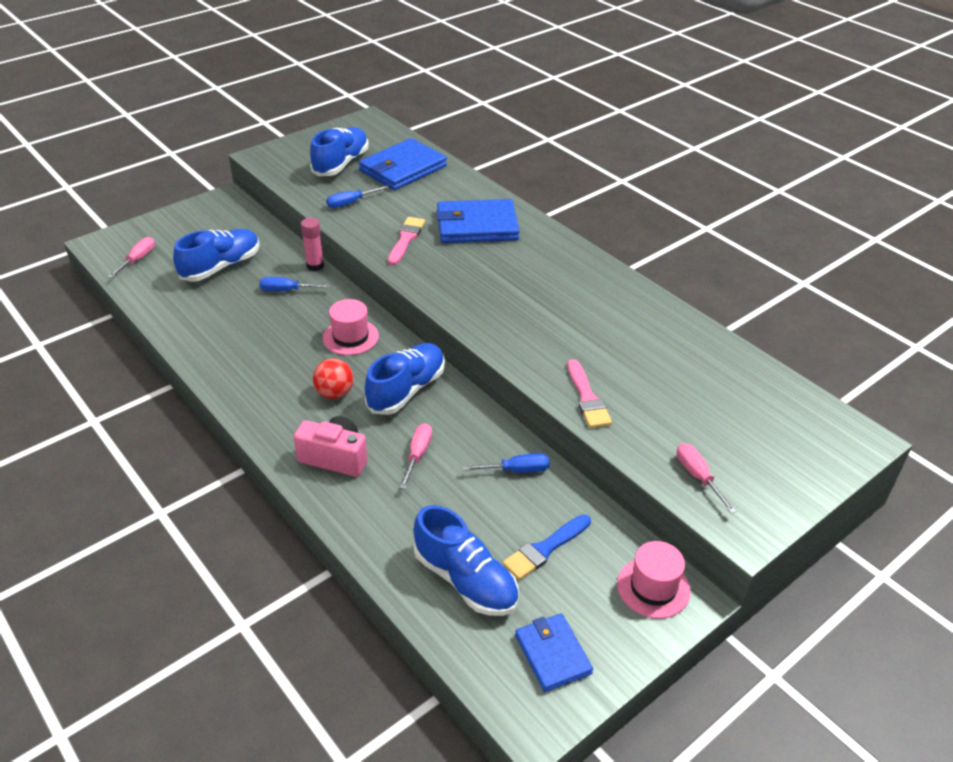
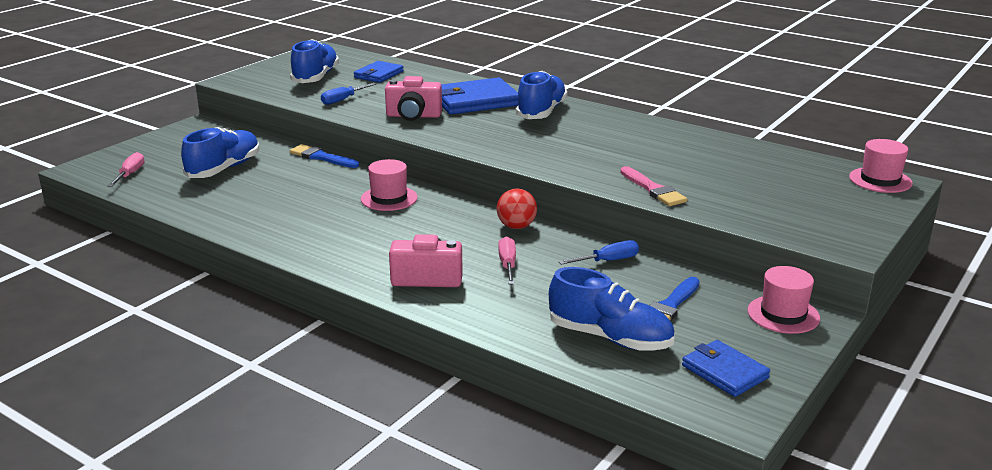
camera: 15 degrees left, 15 degrees down
blue screwdriver [259,277,331,291] -> none
pink glue stick [301,218,324,271] -> blue brush [290,144,359,168]
red ball [313,358,354,399] -> red ball moved to [497,189,537,229]
blue wallet [359,138,447,190] -> blue wallet [354,61,404,83], size x0.60
blue shoe [365,343,445,415] -> blue shoe moved to [516,71,567,119]
pink brush [388,217,425,265] -> pink camera [385,76,442,121]
pink screwdriver [677,443,736,514] -> none
none -> pink hat [849,139,913,193]

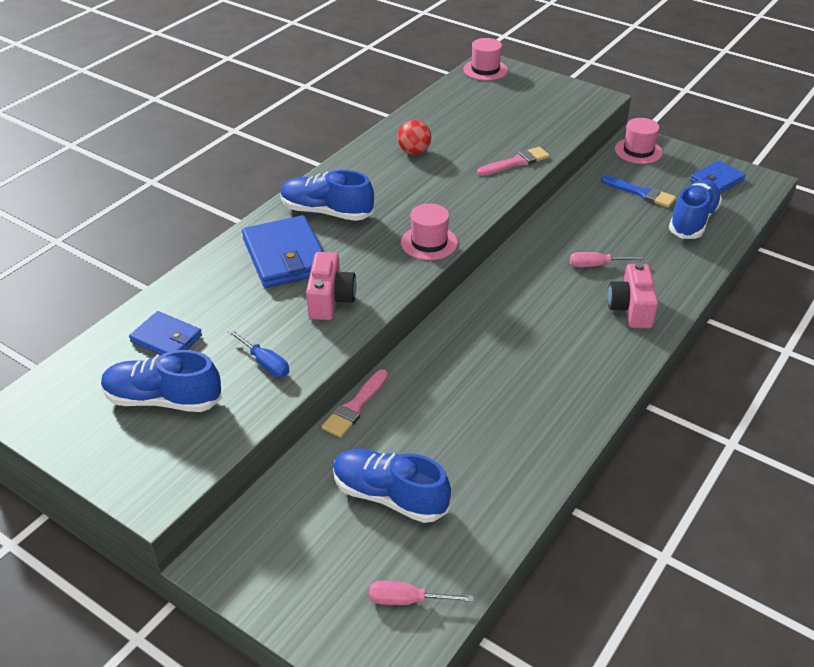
camera: 90 degrees left, 15 degrees up
blue brush [290,144,359,168] -> pink brush [322,369,388,437]
pink hat [361,159,418,211] -> pink hat moved to [401,203,458,260]
red ball [497,189,537,229] -> red ball moved to [397,120,432,155]
blue screwdriver [559,240,639,265] -> none

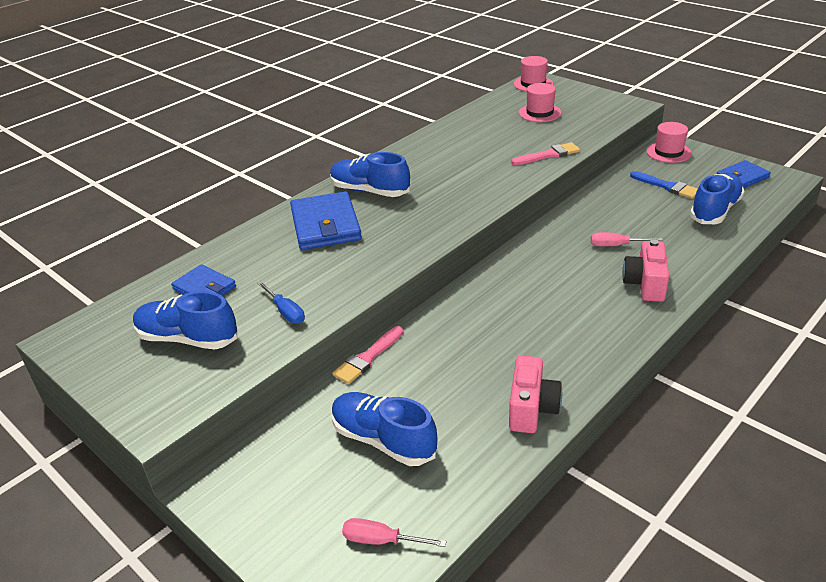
camera: 10 degrees right, 5 degrees down
pink camera [306,252,356,320] -> pink camera moved to [509,355,562,433]
red ball [397,120,432,155] -> none
pink hat [401,203,458,260] -> pink hat moved to [519,83,562,122]

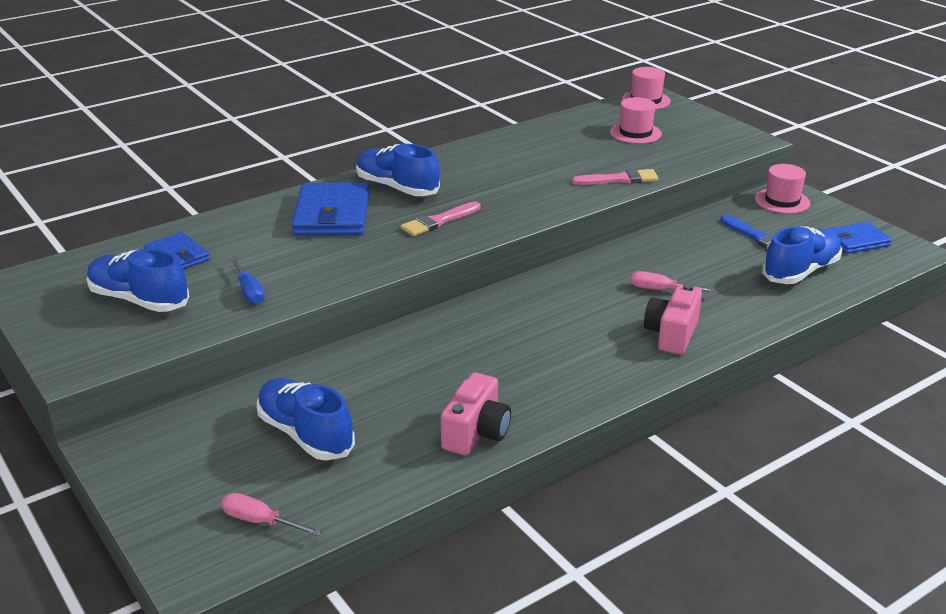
camera: 10 degrees right, 5 degrees down
pink brush [332,326,403,384] -> pink brush moved to [400,201,481,236]

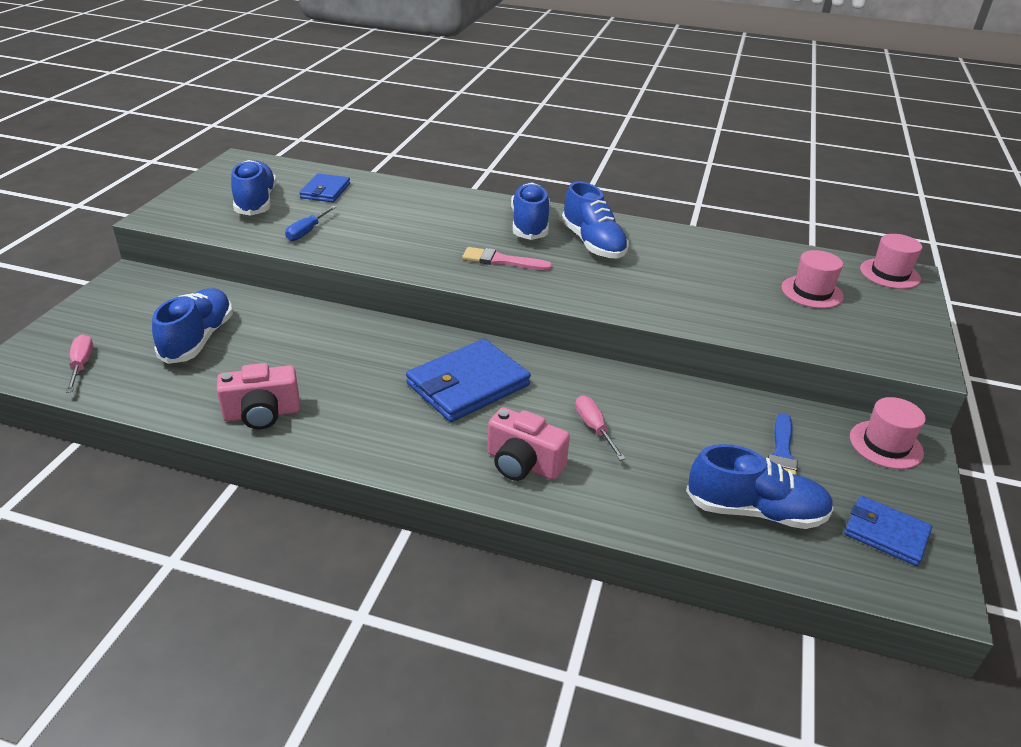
camera: 50 degrees right, 5 degrees up
blue wallet [291,182,369,235] -> blue wallet moved to [406,339,531,422]
pink brush [572,169,659,185] -> none
pink camera [644,283,702,355] -> pink camera turned 135 degrees counterclockwise [488,407,570,481]
none -> blue shoe [561,181,629,259]

